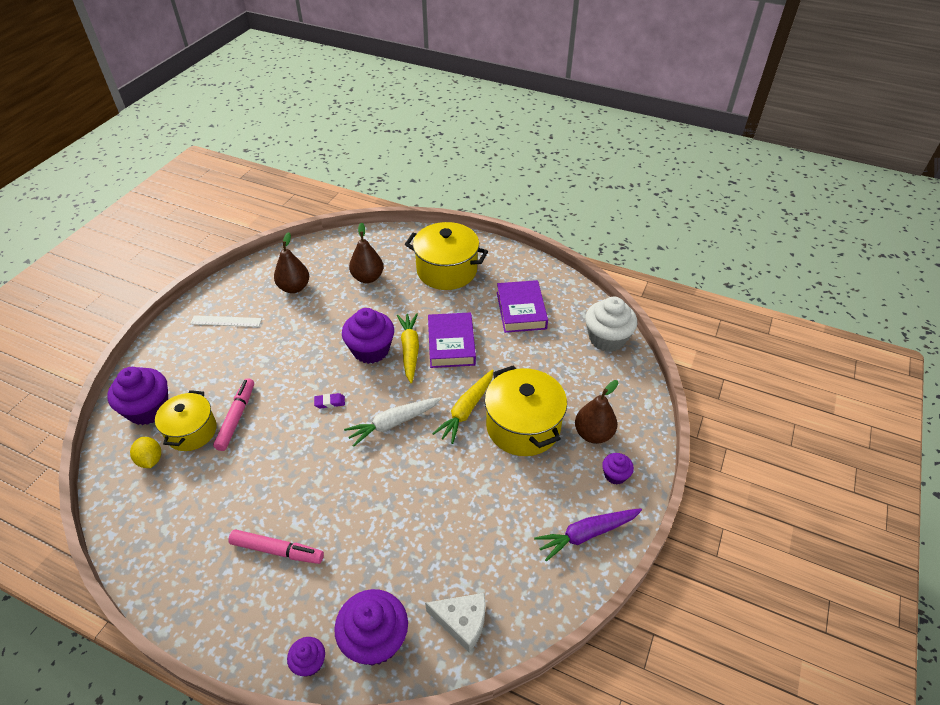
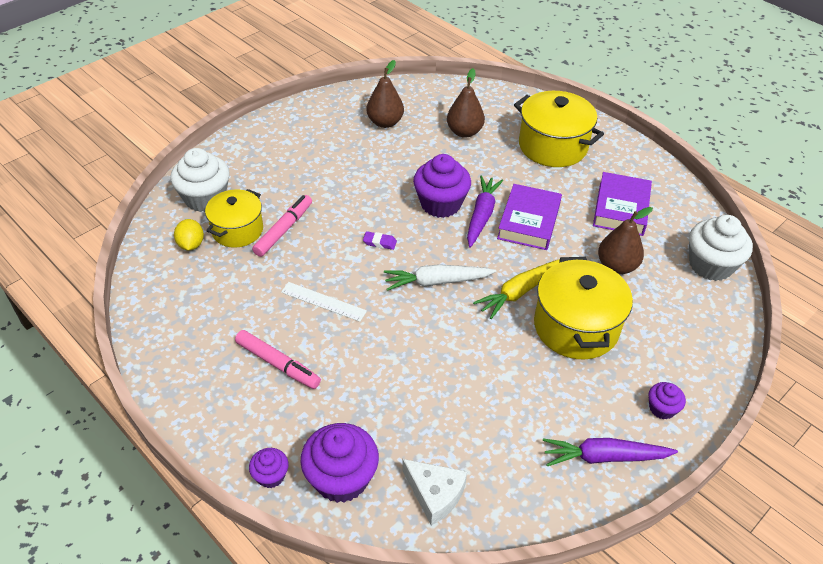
camera: 20 degrees right, 0 degrees up
purple cupcake [107,367,168,425] -> white cupcake [171,148,230,212]
white ruler [190,315,262,327] -> white ruler moved to [281,282,367,322]
yellow carrot [397,313,419,384] -> purple carrot [467,176,503,248]
brown pear [575,380,618,444] -> brown pear moved to [598,207,653,274]

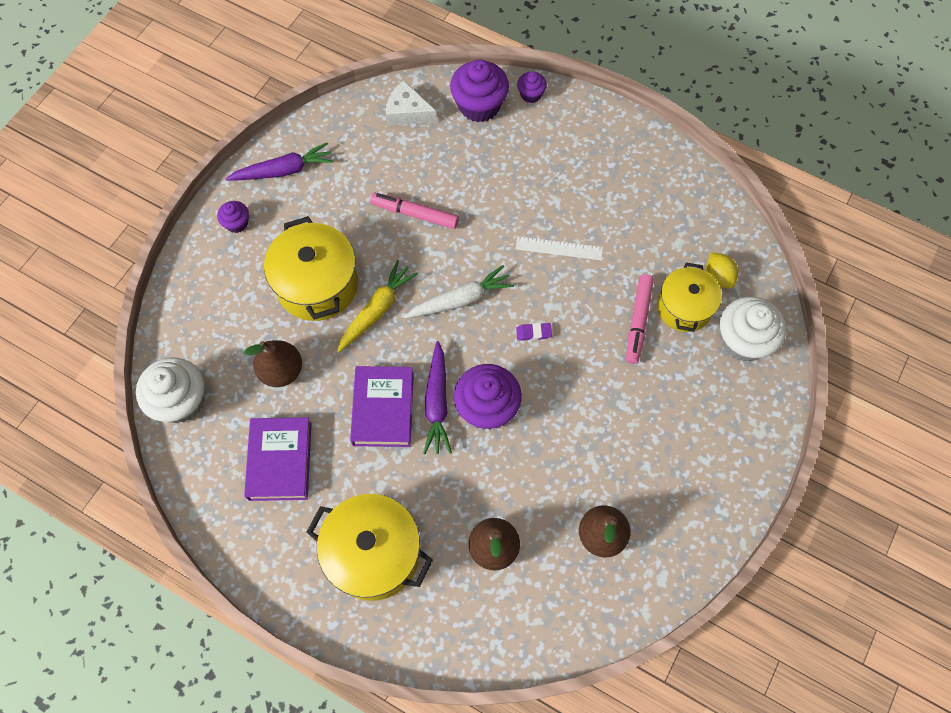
camera: 165 degrees right, 20 degrees up
pink marker [235,330,321,389] -> pink marker moved to [370,193,459,229]

